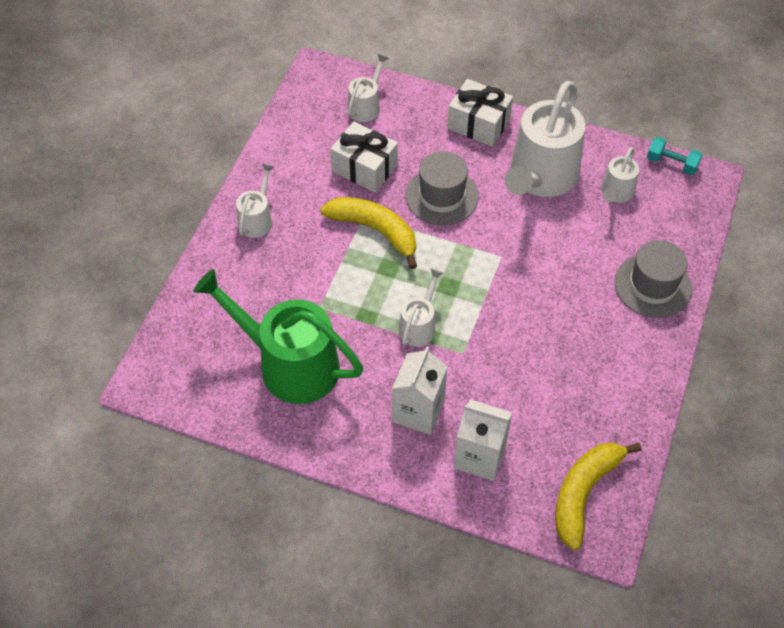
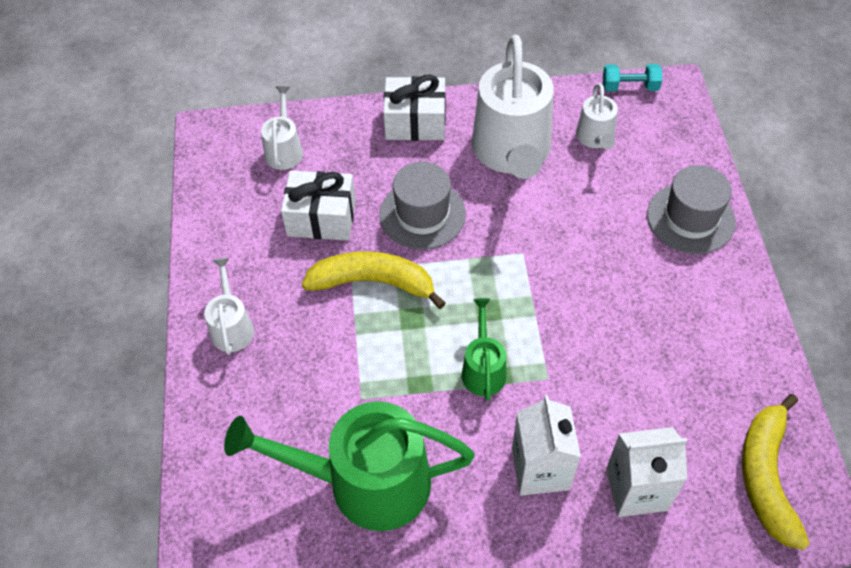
camera: 25 degrees left, 0 degrees up
white watering can [399,268,443,347] -> green watering can [462,298,506,401]

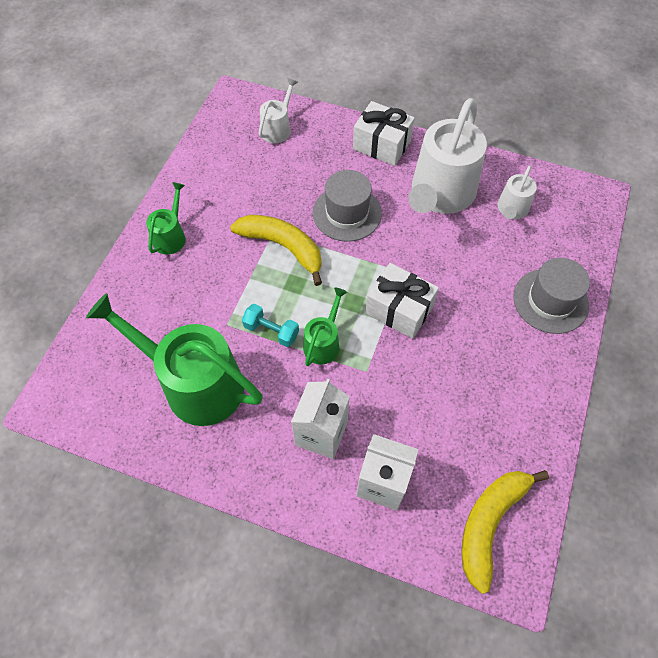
camera: 25 degrees right, 5 degrees up
white watering can [204,258,254,355] -> green watering can [146,182,186,255]
white gift [281,170,356,241] -> white gift moved to [365,263,439,339]
turquoise dumbbell [603,64,662,91] -> turquoise dumbbell moved to [242,304,299,347]

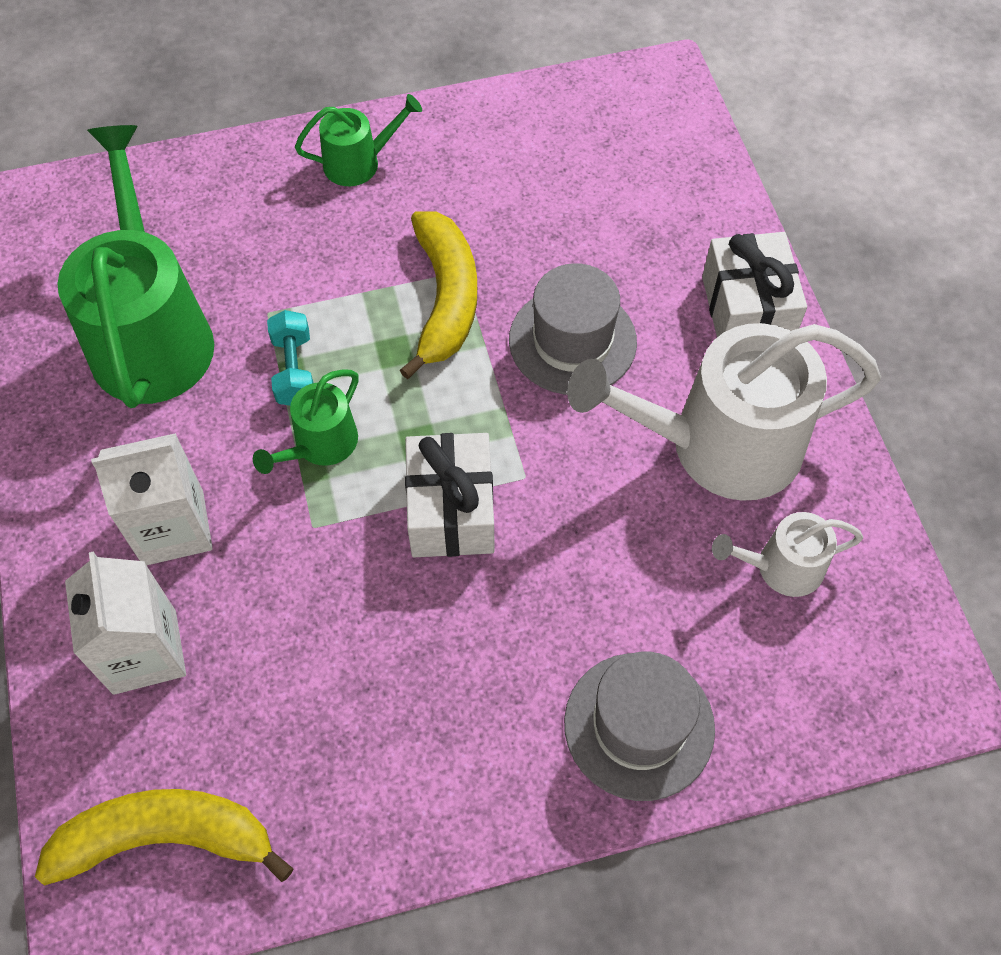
camera: 55 degrees right, 0 degrees up
white watering can [259,78,298,143] -> none
green watering can [303,287,347,366] -> green watering can turned 135 degrees clockwise [253,369,359,474]

